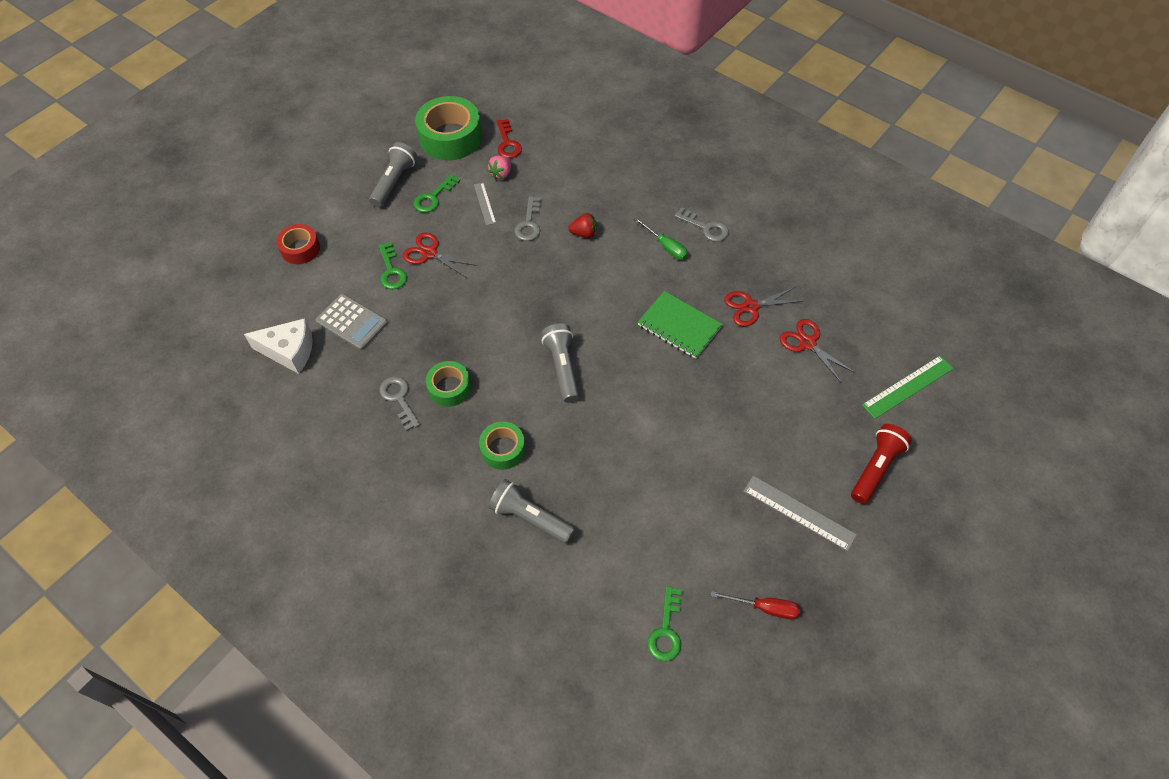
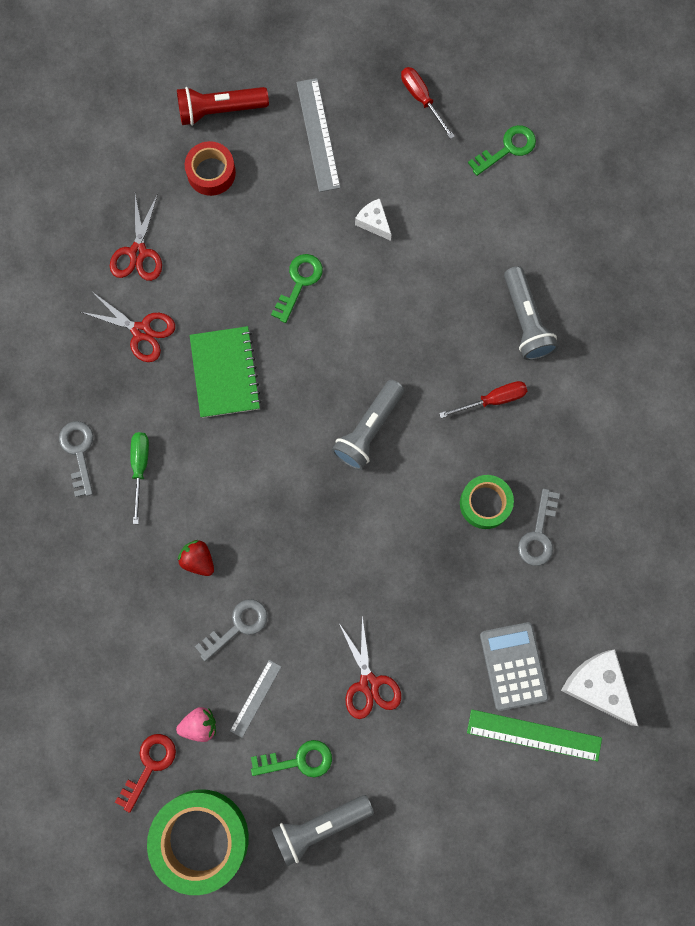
camera: 135 degrees left, 20 degrees up
red tape [276,224,320,264] -> red tape moved to [185,141,236,196]
green key [379,242,407,289] -> green key moved to [271,254,323,323]
green tape [479,421,525,470] -> red screwdriver [439,381,527,418]
green ruler [862,355,954,419] -> green ruler moved to [467,709,602,762]
none -> white cheese [355,199,392,241]

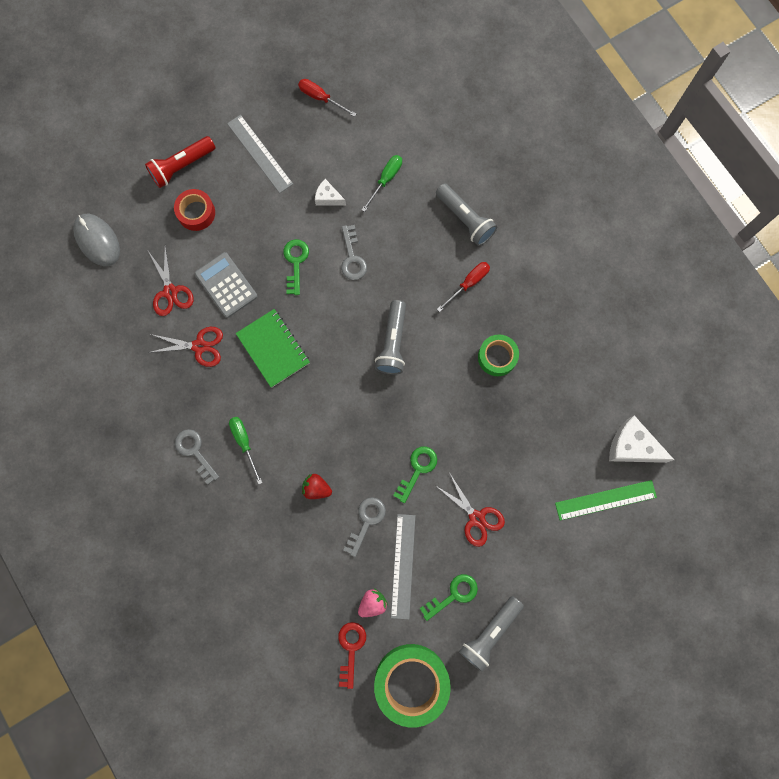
camera: 25 degrees left, 0 degrees up
grey ruler [230,660,281,738] -> grey ruler [391,514,415,620], size x1.66
green key [468,125,536,176] -> green key moved to [393,446,437,503]
grey calculator [480,622,549,711] -> grey calculator moved to [195,252,257,318]
grey key [518,488,560,566] -> grey key moved to [341,225,367,280]
none -> grey mouse [73,214,120,266]
none -> green screwdriver [362,155,402,212]

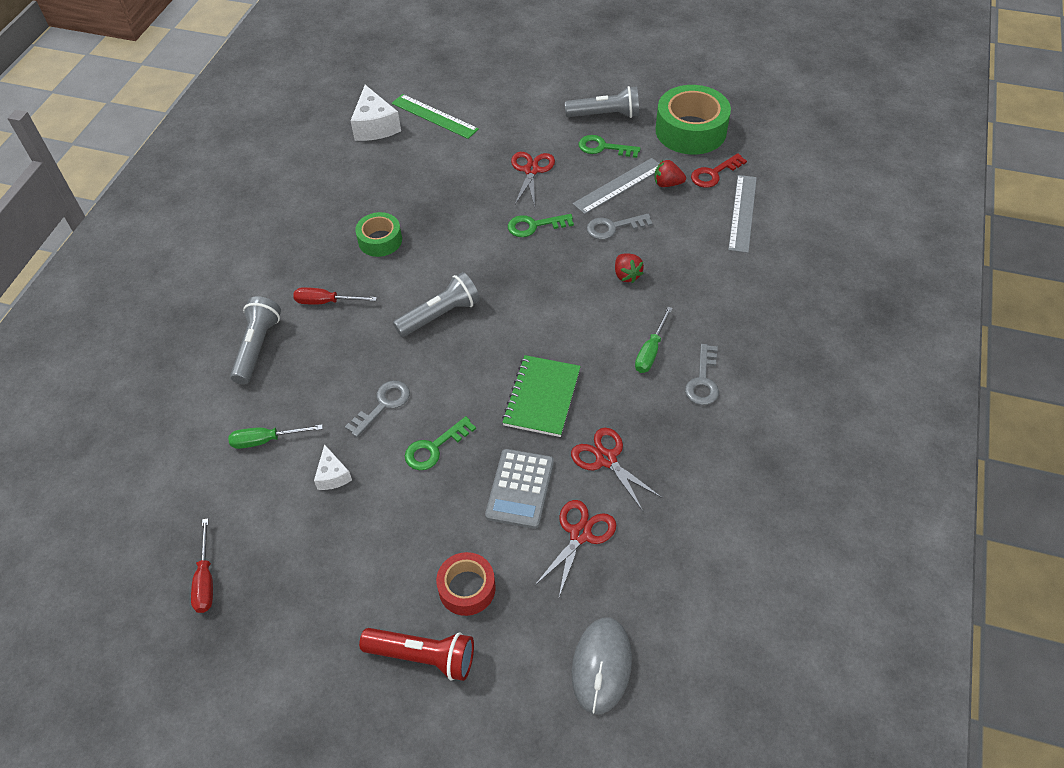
camera: 130 degrees left, 25 degrees down
grey ruler [227,115,293,193] -> grey ruler moved to [728,175,757,253]
pink strawberry [358,588,388,617] -> red strawberry [655,160,686,187]

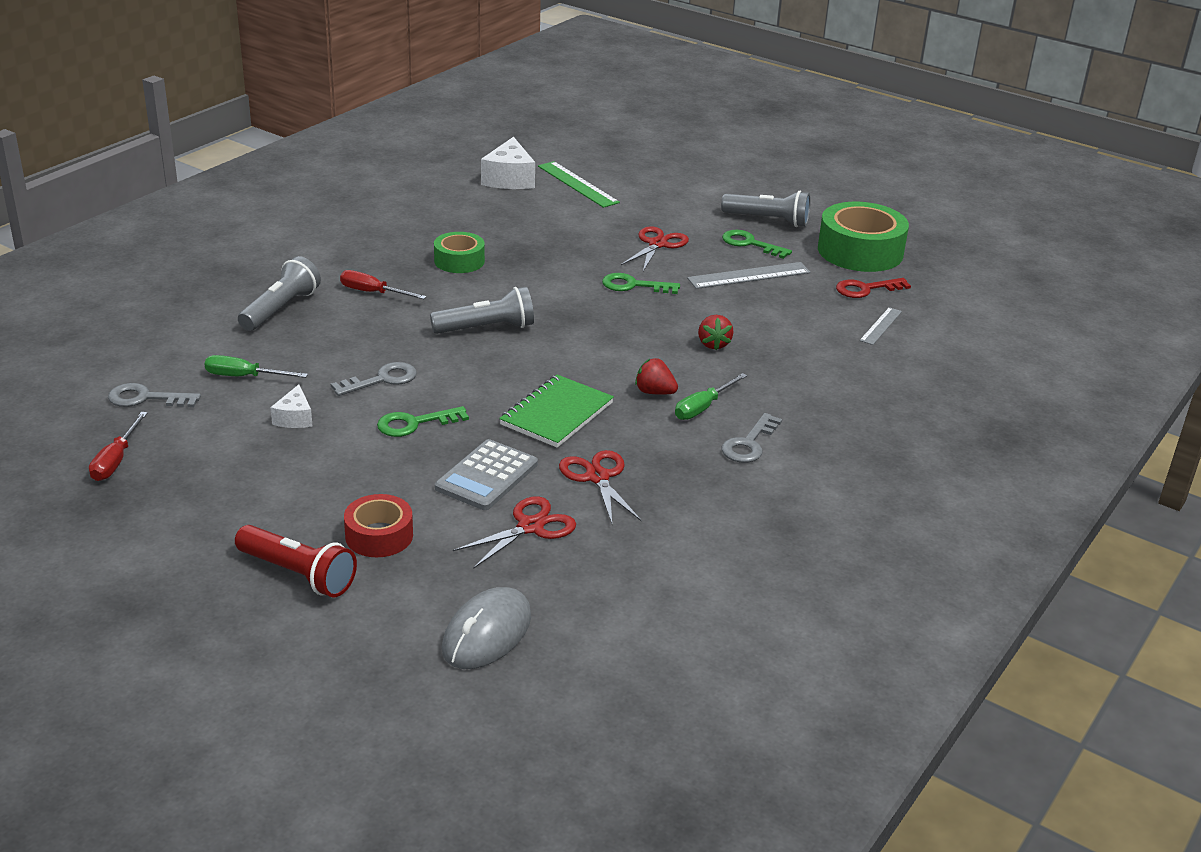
camera: 15 degrees right, 20 degrees down
grey key [587,214,653,240] -> grey key moved to [108,383,201,407]
red strawberry [655,160,686,187] -> red strawberry moved to [635,358,678,395]
grey ruler [728,175,757,253] -> grey ruler [860,307,902,345], size x0.60

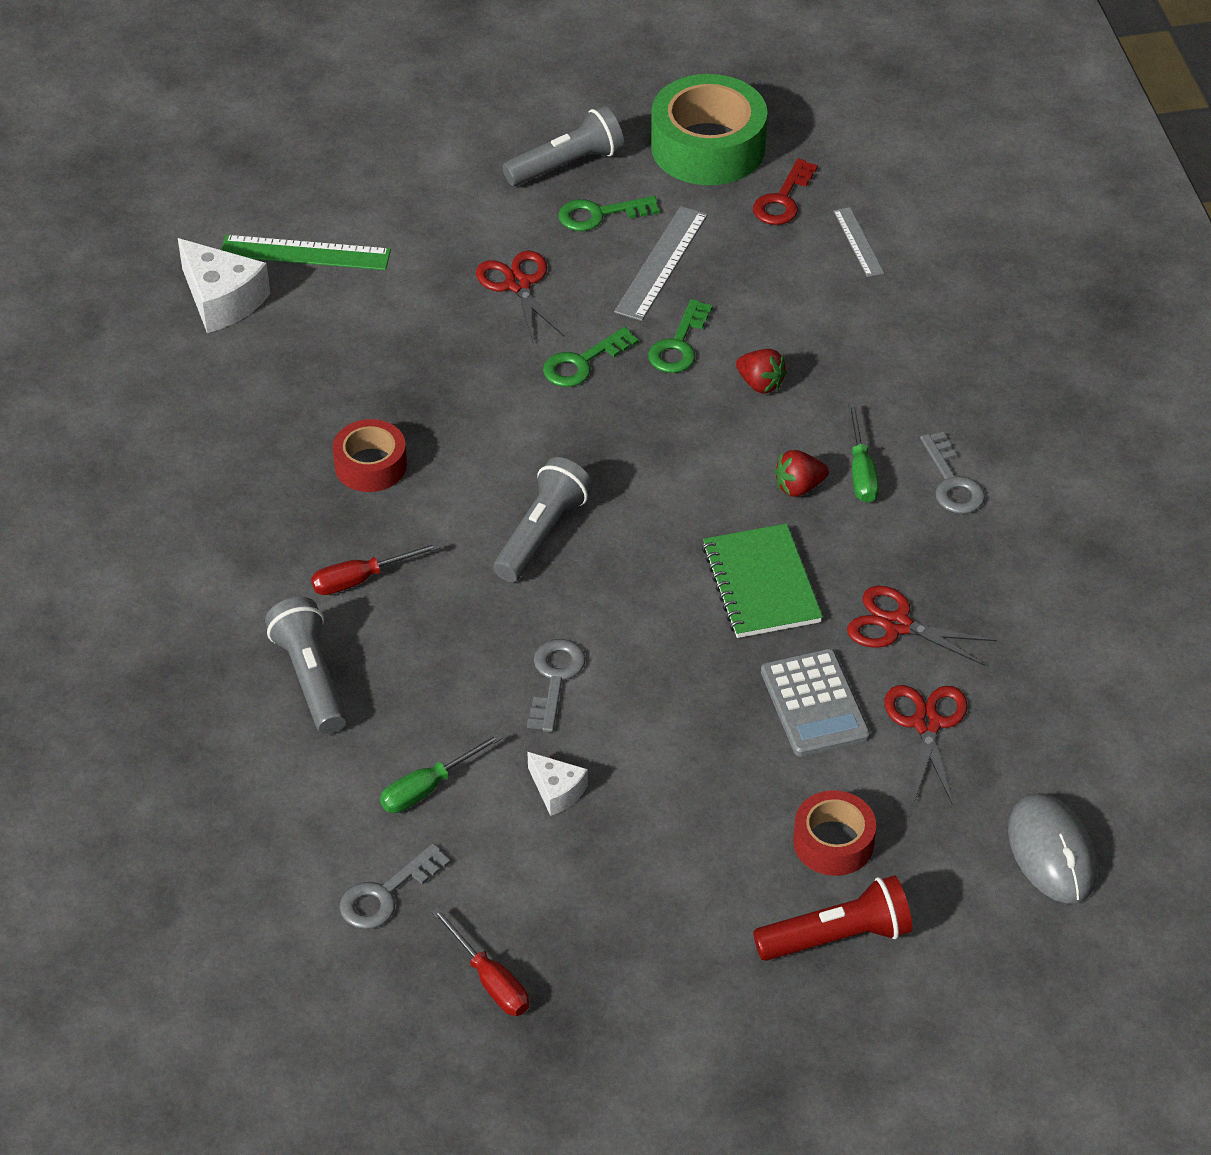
camera: 45 degrees left, 15 degrees up
green key [377,406,469,437] -> green key moved to [648,299,713,373]
green tape [434,232,485,273] -> red tape [333,419,407,492]

